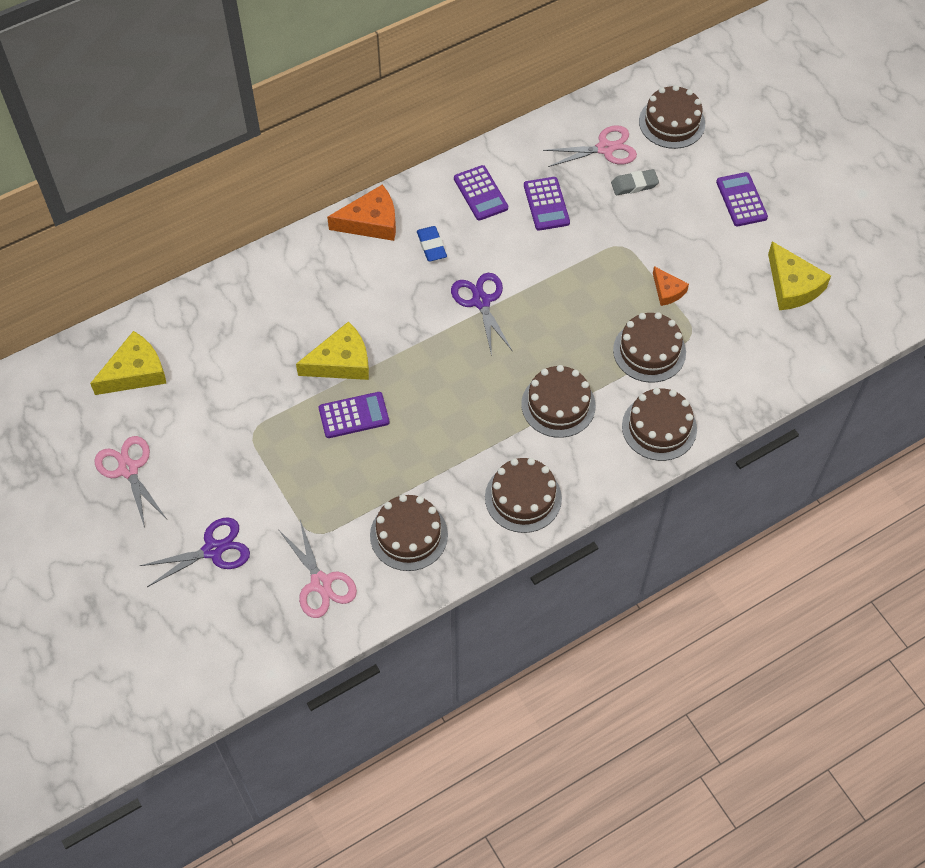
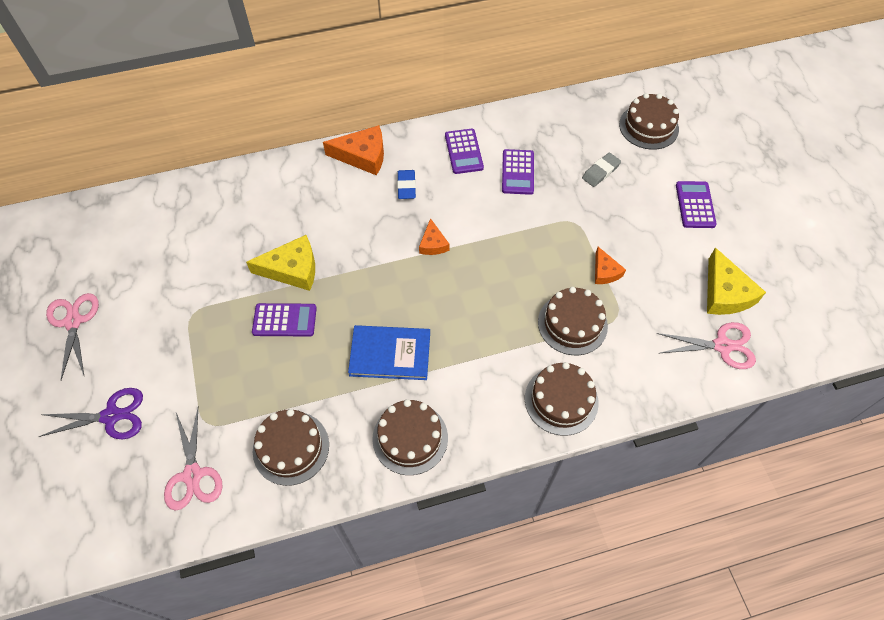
camera: 15 degrees right, 0 degrees up
yellow cheese [90,331,167,395] -> none
purple scissors [451,273,513,356] -> orange cheese [419,218,450,255]
brown cake [521,365,596,438] -> none
pink scissors [543,125,637,167] -> pink scissors moved to [656,322,756,369]
grey eraser [611,169,659,195] -> grey eraser turned 45 degrees counterclockwise [582,153,621,187]
none -> blue book [348,325,430,380]

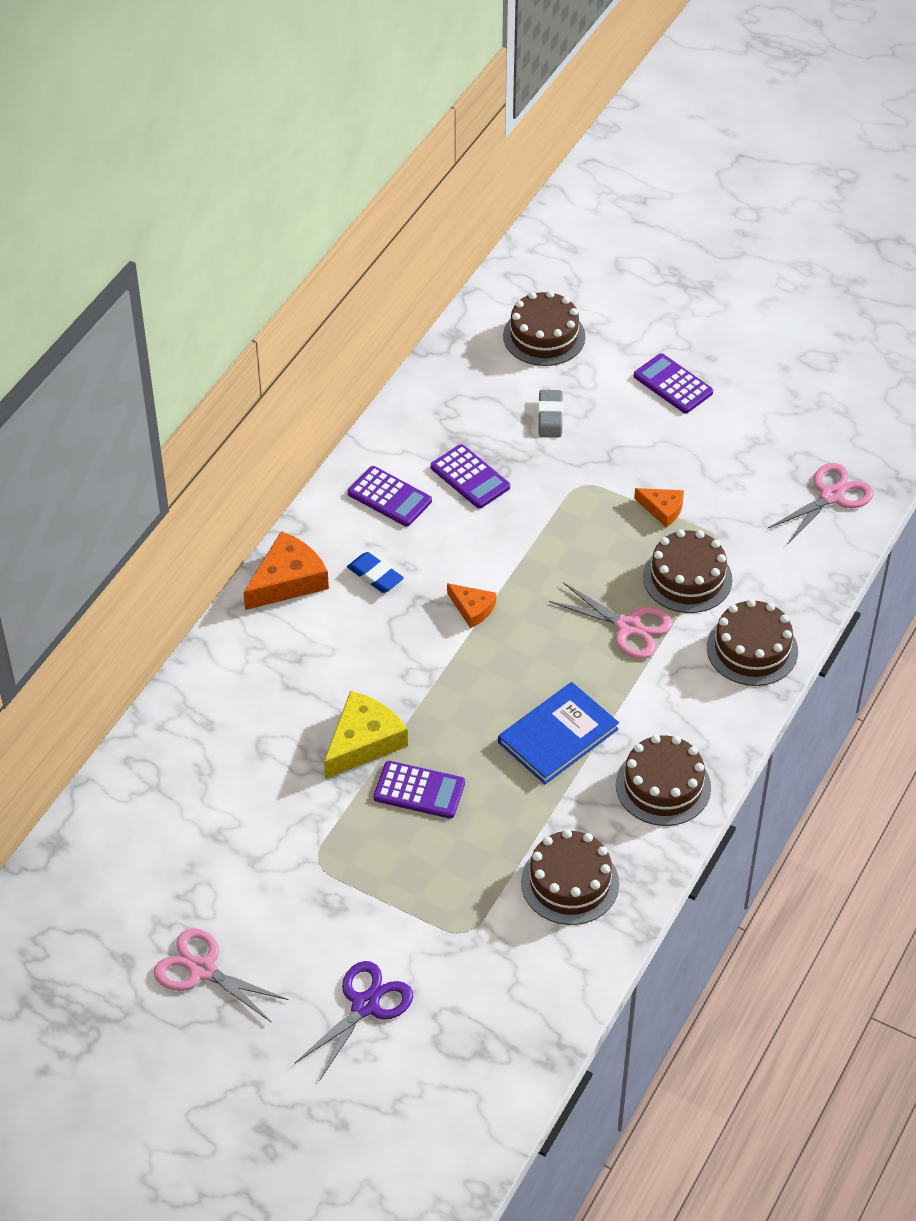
camera: 45 degrees left, 10 degrees down
pink scissors [164,408,223,511] -> pink scissors moved to [549,582,672,659]
purple calculator [252,303,317,336] -> purple calculator turned 60 degrees clockwise [373,761,465,819]
yellow cheese [707,248,766,315] -> none

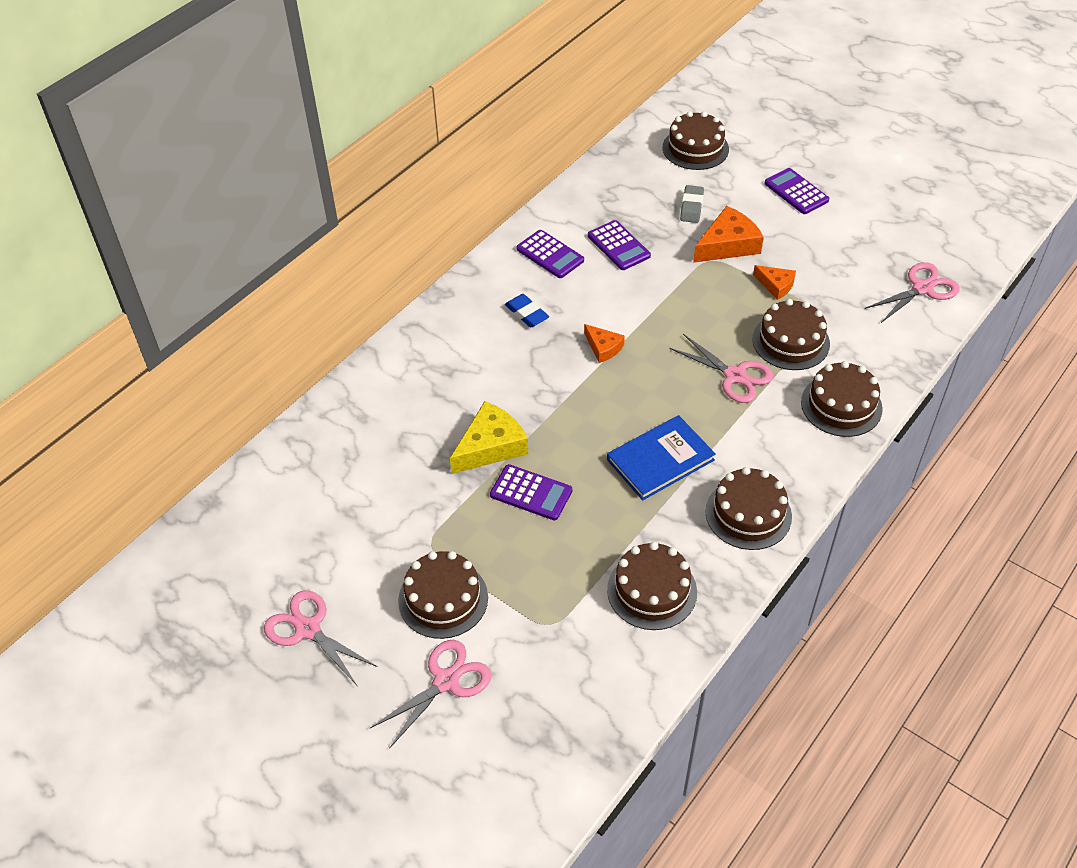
camera: 10 degrees right, 0 degrees up
orange cheese [243,531,329,610] -> orange cheese moved to [693,206,764,263]
purple scissors [295,961,413,1081] -> pink scissors [370,640,492,749]
none -> brown cake [398,551,488,639]

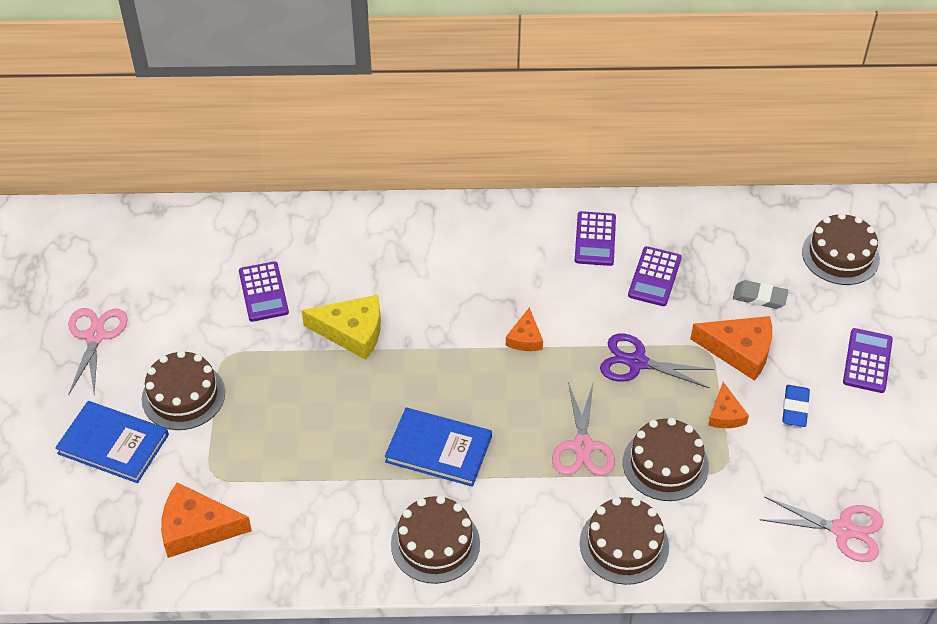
camera: 50 degrees right, 0 degrees up
pink scissors [370,640,492,749] -> blue book [55,401,169,483]
purple calculator [490,464,572,520] -> purple calculator moved to [239,261,289,322]
blue eraser [505,294,549,327] -> blue eraser moved to [782,385,810,427]
brown cake [607,542,697,630] -> none
grey eraser [680,185,704,223] -> grey eraser turned 45 degrees clockwise [733,280,788,309]
none -> orange cheese [161,482,252,558]
none -> purple scissors [600,333,714,388]

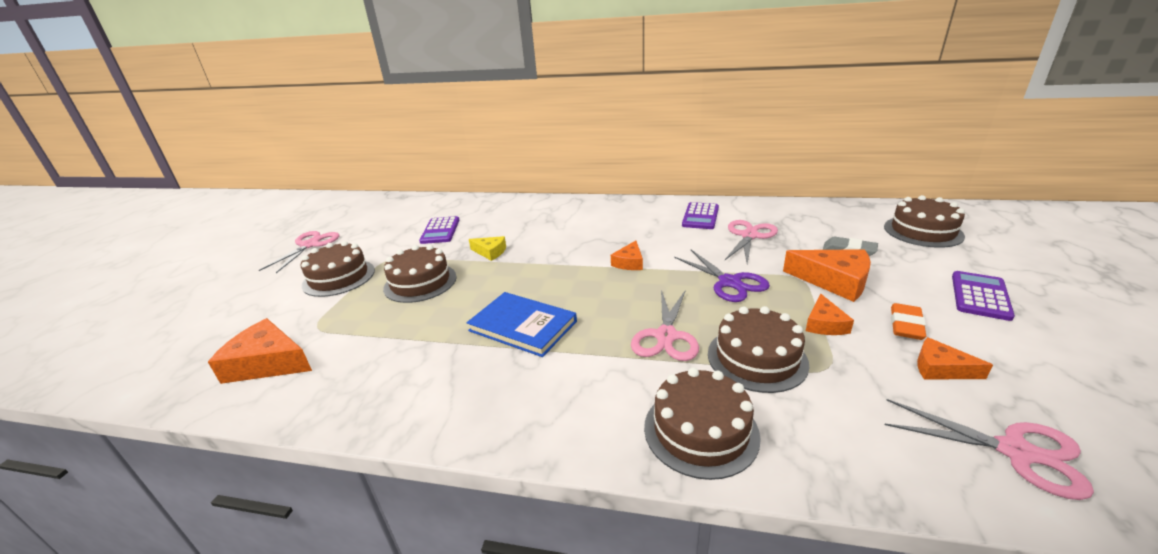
camera: 15 degrees right, 20 degrees down
blue book [55,401,169,483] -> none
yellow cheese [302,295,381,360] -> yellow cheese [469,236,506,261], size x0.58
brown cake [391,495,480,584] -> brown cake moved to [383,245,457,303]
purple scissors [600,333,714,388] -> purple scissors turned 150 degrees counterclockwise [674,250,770,302]
purple calculator [628,246,682,306] -> pink scissors [725,220,778,264]
blue eraser [782,385,810,427] -> orange eraser [891,303,926,340]
none -> orange cheese [917,337,993,379]

